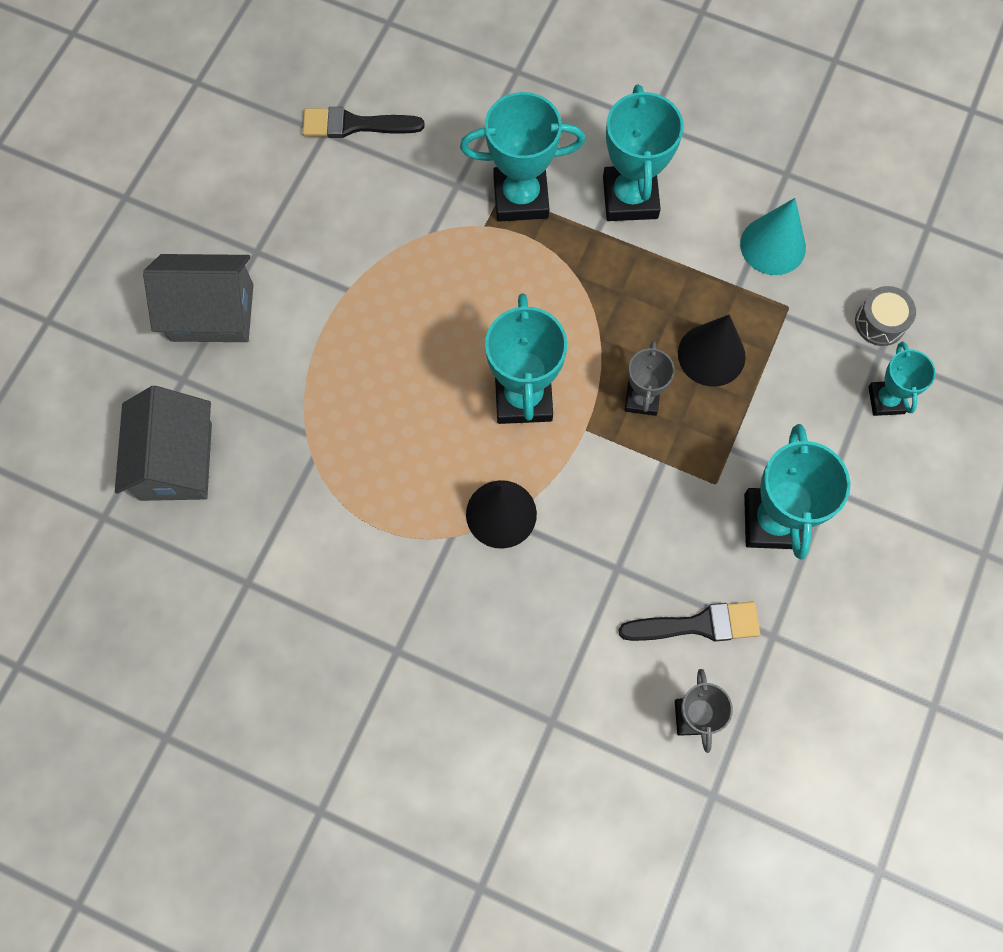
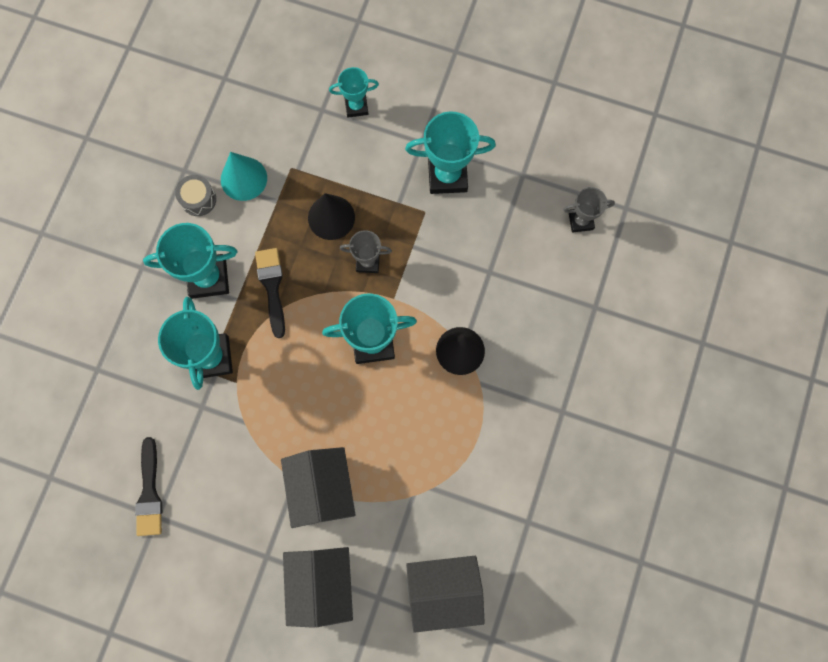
camera: 95 degrees left, 5 degrees up
black brush [619,601,760,642] -> black brush moved to [255,248,285,338]
grey drum [855,286,916,346] -> grey drum moved to [175,175,216,216]
none -> grey house [281,447,356,528]

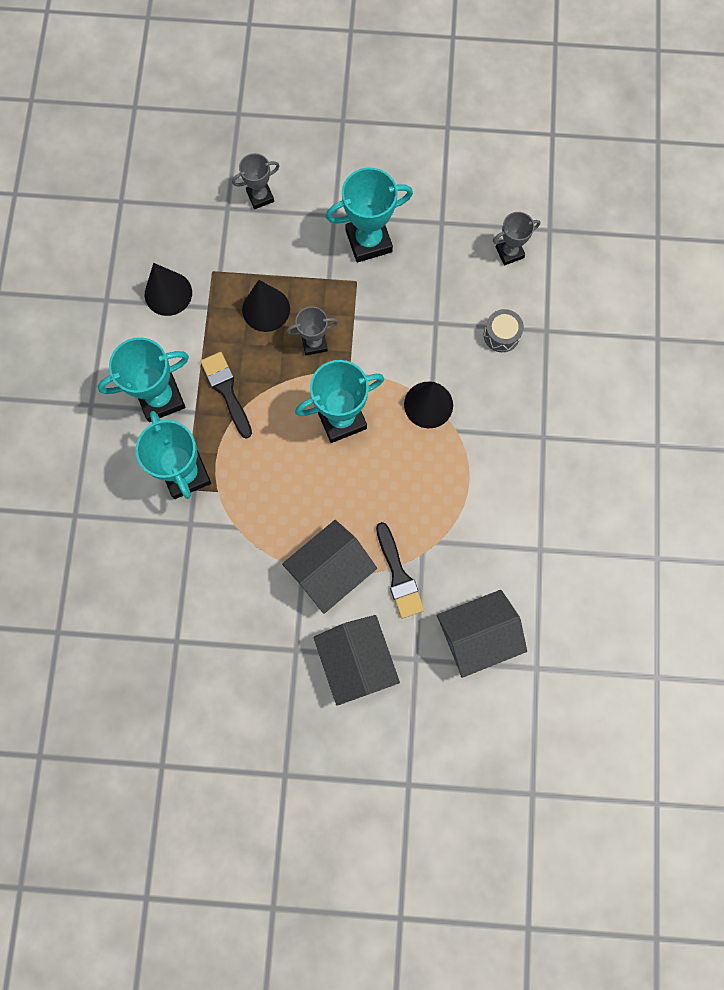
camera: 15 degrees left, 0 degrees up
black brush [135,437,162,536] -> black brush moved to [376,522,424,619]
grey drum [175,175,216,216] -> grey drum moved to [484,309,524,352]
turquoise cone [221,152,267,201] -> black cone [145,263,192,316]
grey house [281,447,356,528] -> grey house turned 75 degrees clockwise [282,520,377,614]
turquoise trophy [329,67,379,118] -> grey trophy [232,153,280,209]

